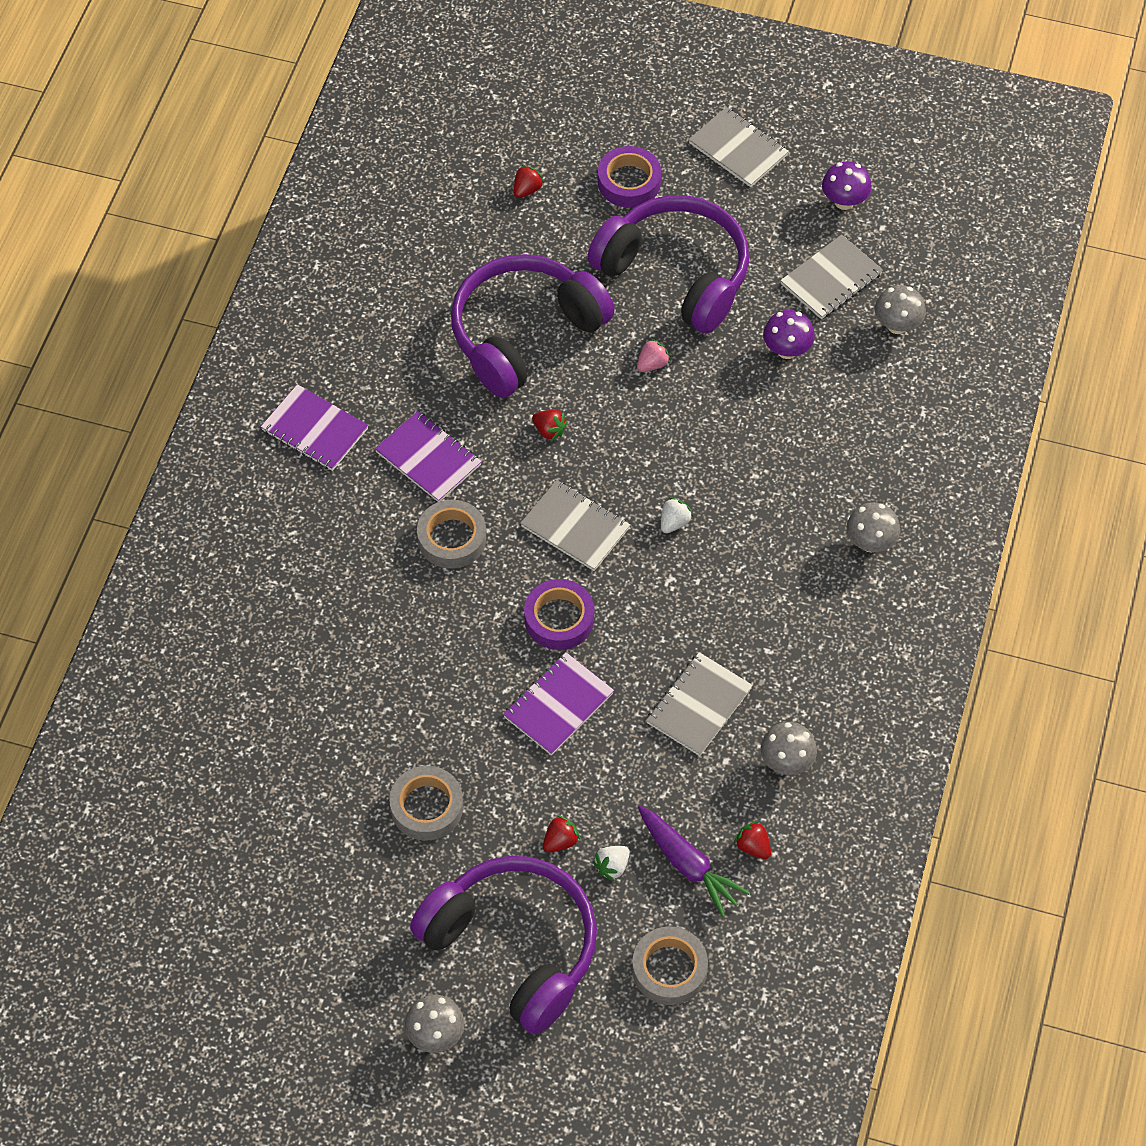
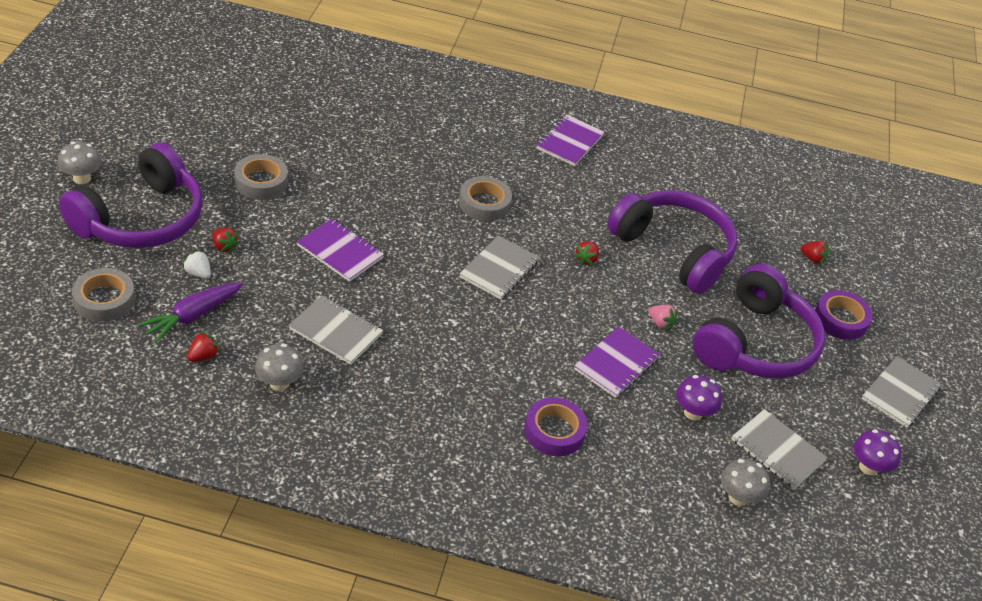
camera: 80 degrees right, 15 degrees down
purple notebook [375,411,482,502] -> purple notebook moved to [574,326,660,398]
purple tape [524,579,594,650] -> purple tape moved to [524,397,588,456]
white strawberry [661,497,693,533] -> none
grey mushroom [847,502,900,552] -> none

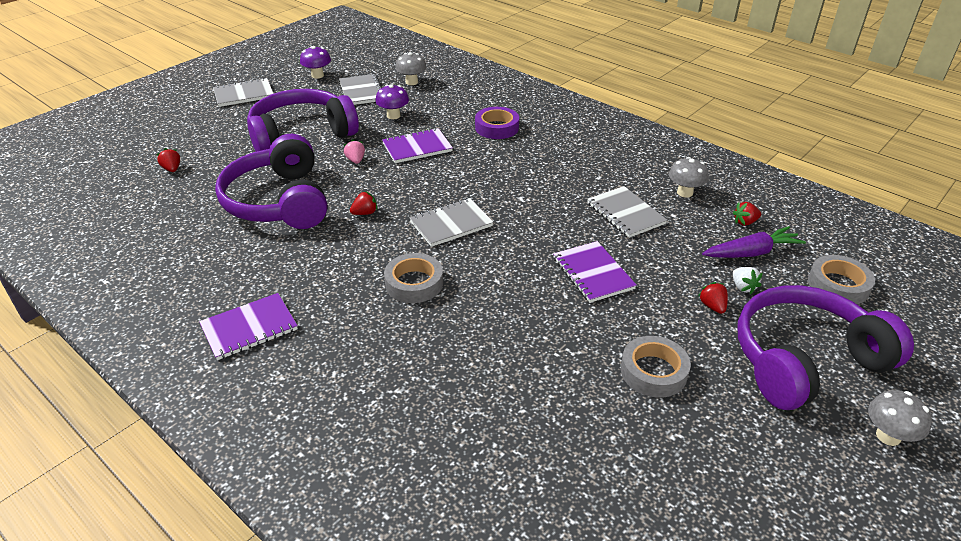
camera: 145 degrees left, 5 degrees down
purple tape [815,290,872,340] -> none

